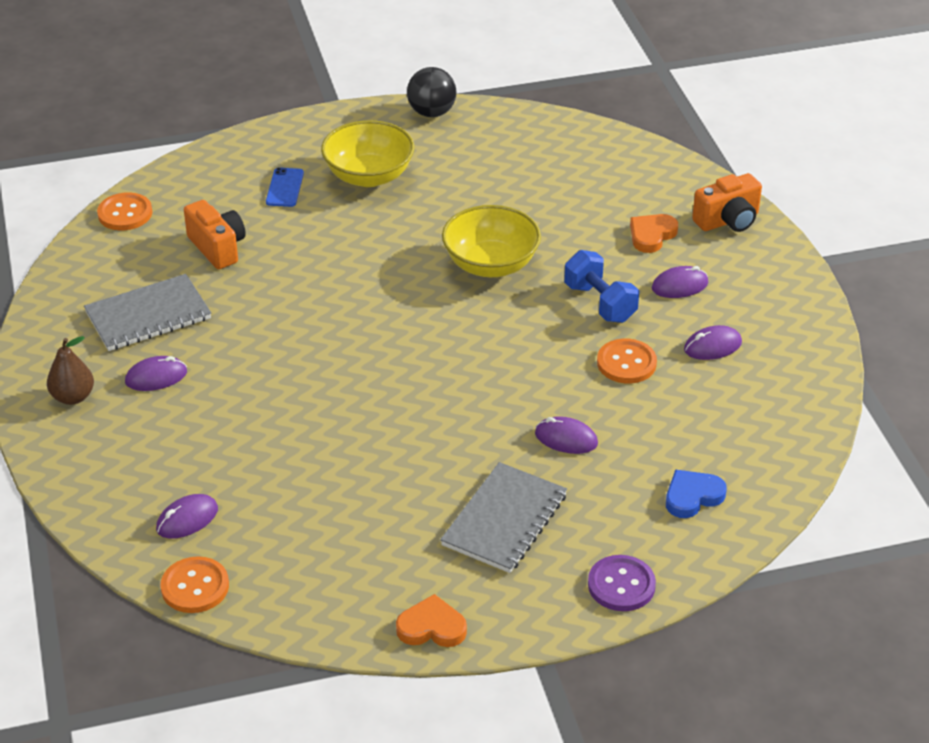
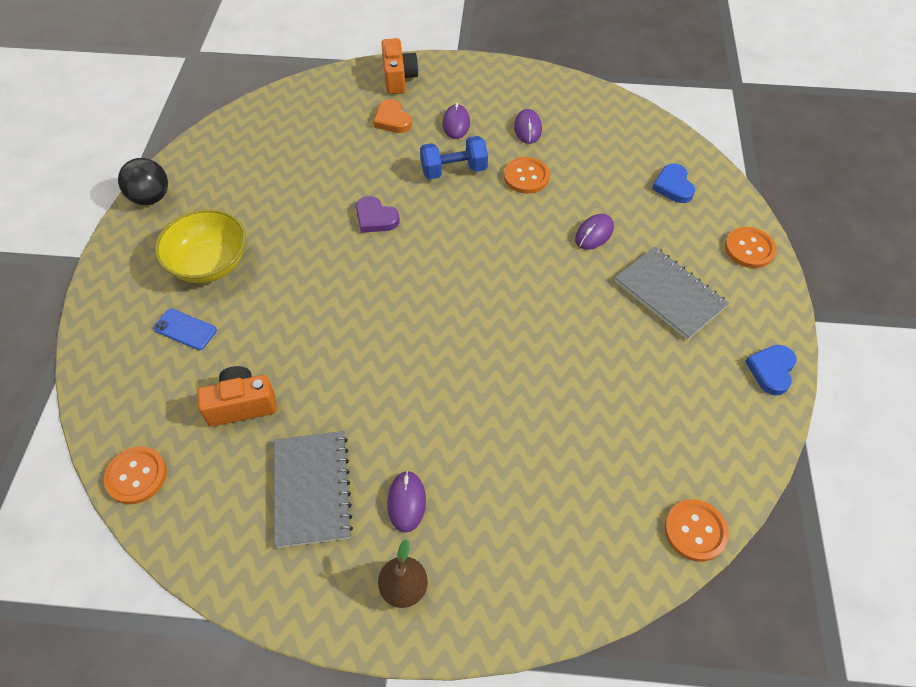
camera: 70 degrees left, 15 degrees up
purple mouse [156,494,218,539] -> none
orange heart [396,594,467,647] -> blue heart [745,345,797,396]
yellow bowl [442,205,541,277] -> purple heart [356,196,400,233]
purple button [588,555,656,611] -> orange button [725,227,776,268]

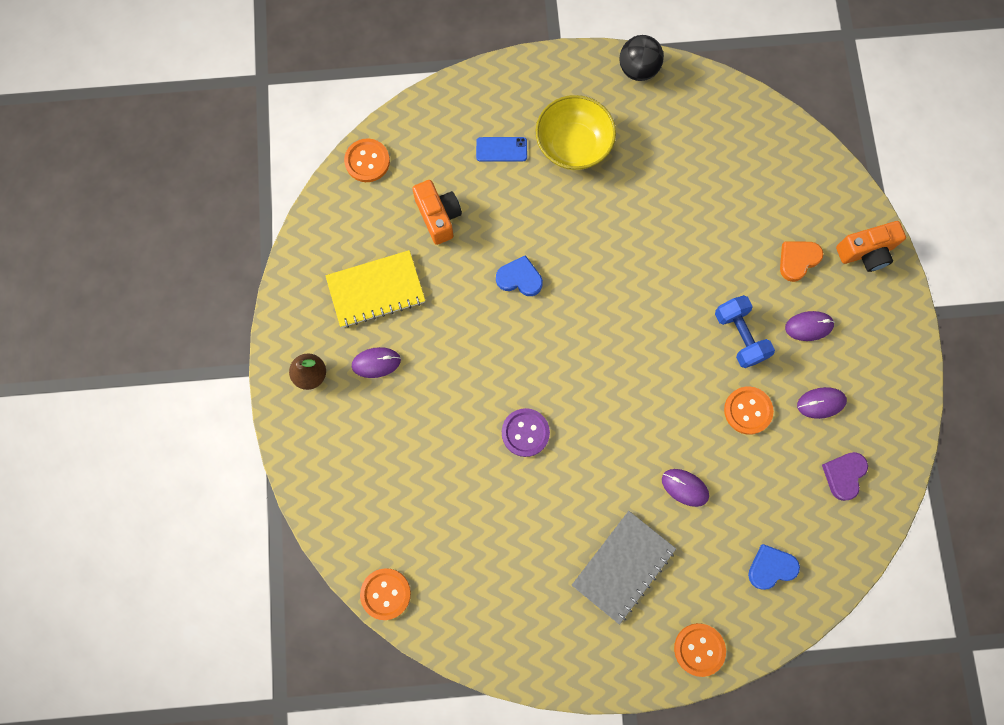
camera: 80 degrees right, 20 degrees up
blue phone [153,308,217,350] -> blue phone turned 75 degrees clockwise [476,137,527,161]
grey notebook [274,431,353,548] -> yellow notebook [325,250,425,328]
purple heart [356,196,400,233] -> purple heart moved to [822,452,868,501]
blue heart [745,345,797,396] -> blue heart moved to [496,255,543,296]
none -> purple button [502,408,550,457]

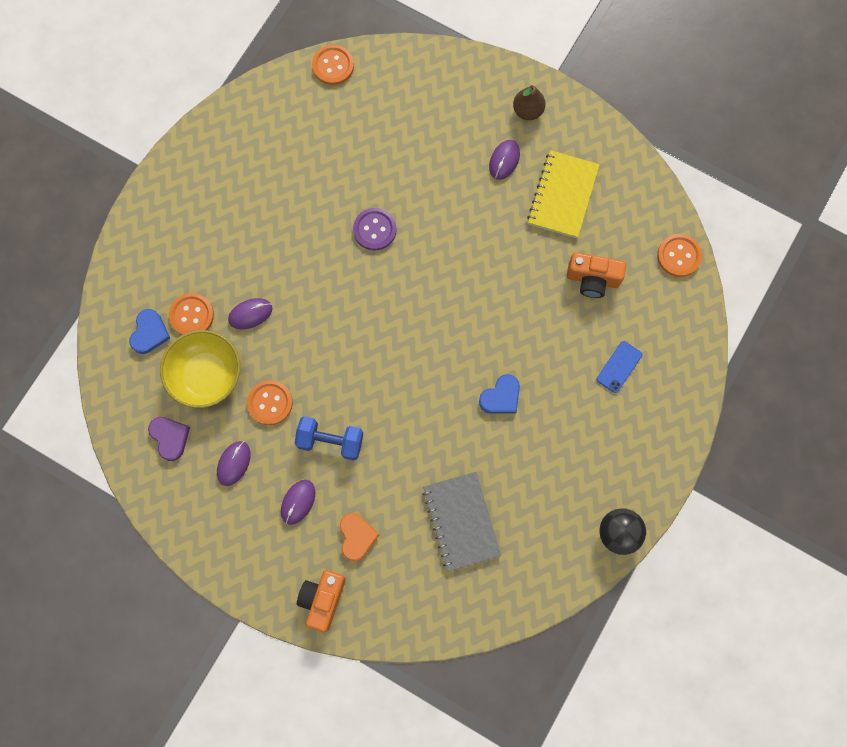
camera: 125 degrees right, 0 degrees up
blue heart [496,255,543,296] -> blue heart moved to [479,374,520,414]
yellow bowl [536,95,616,170] -> yellow bowl moved to [160,330,240,408]
grey notebook [572,511,676,625] -> grey notebook moved to [423,472,501,572]
orange button [674,623,726,677] -> orange button moved to [169,293,214,335]

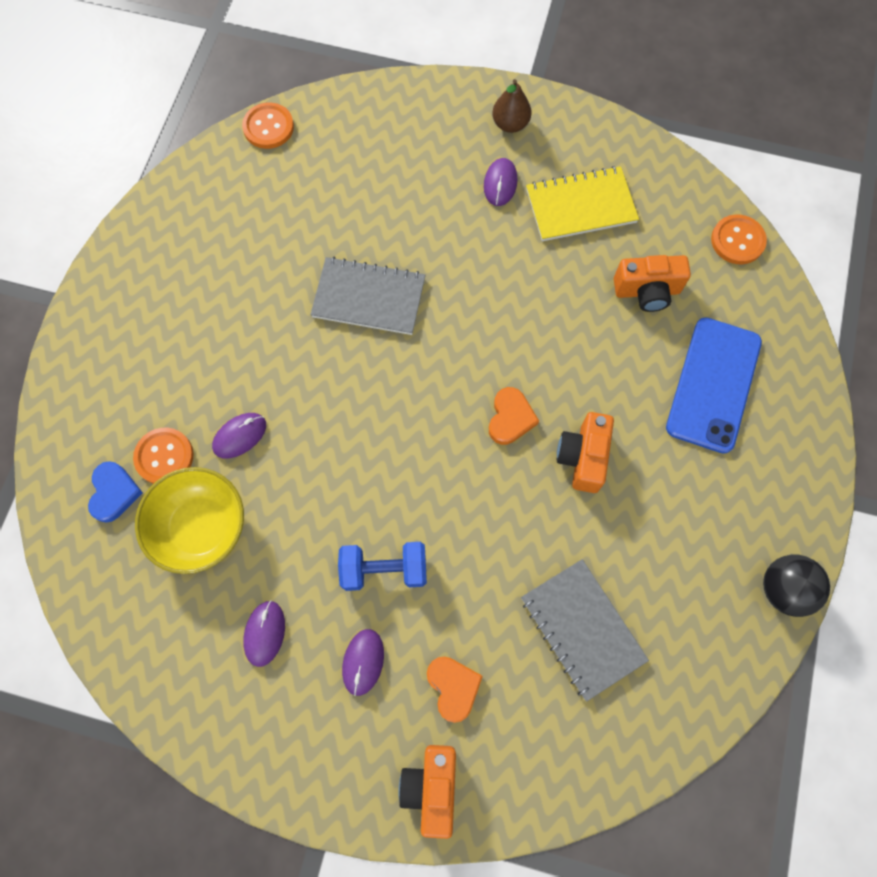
camera: 15 degrees left, 5 degrees down
purple heart [148,417,190,461] -> none
orange button [247,380,293,425] -> none
purple button [353,208,397,251] -> grey notebook [310,257,425,335]
blue heart [479,374,520,414] -> orange camera [557,412,614,493]
yellow notebook [527,150,600,238] -> yellow notebook turned 75 degrees clockwise [526,166,639,241]
blue phone [597,341,642,393] -> blue phone [666,317,762,454], size x2.11
none -> orange heart [489,387,539,445]

